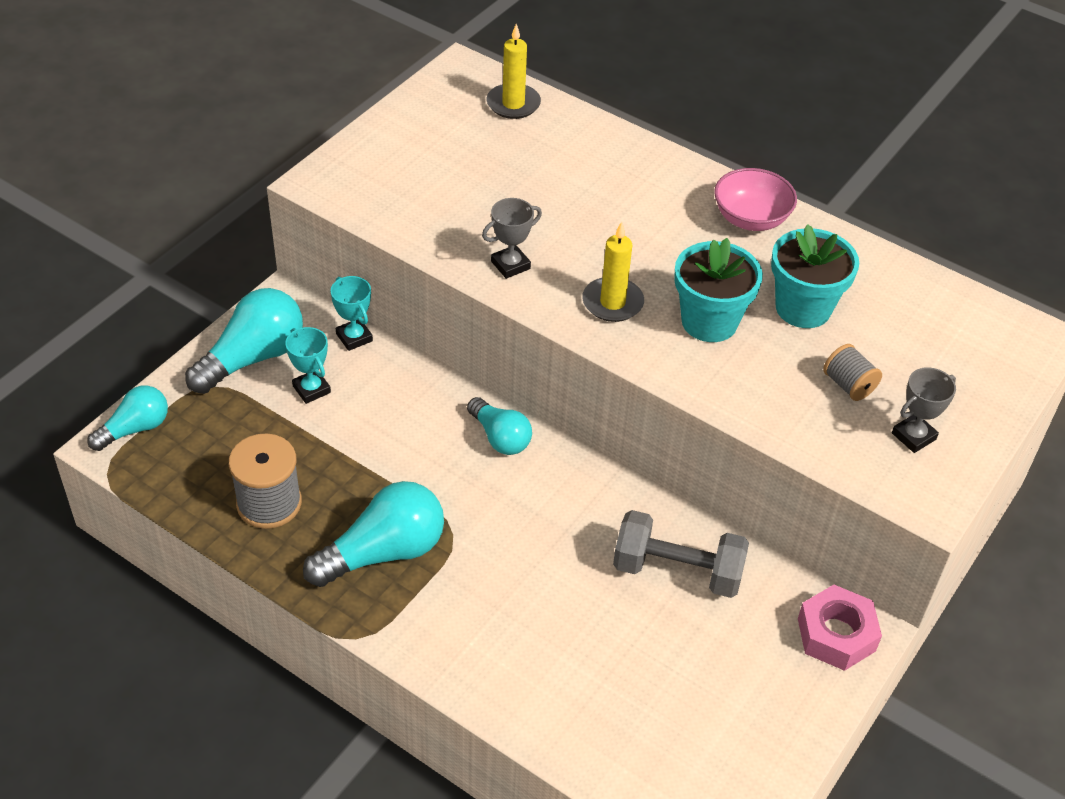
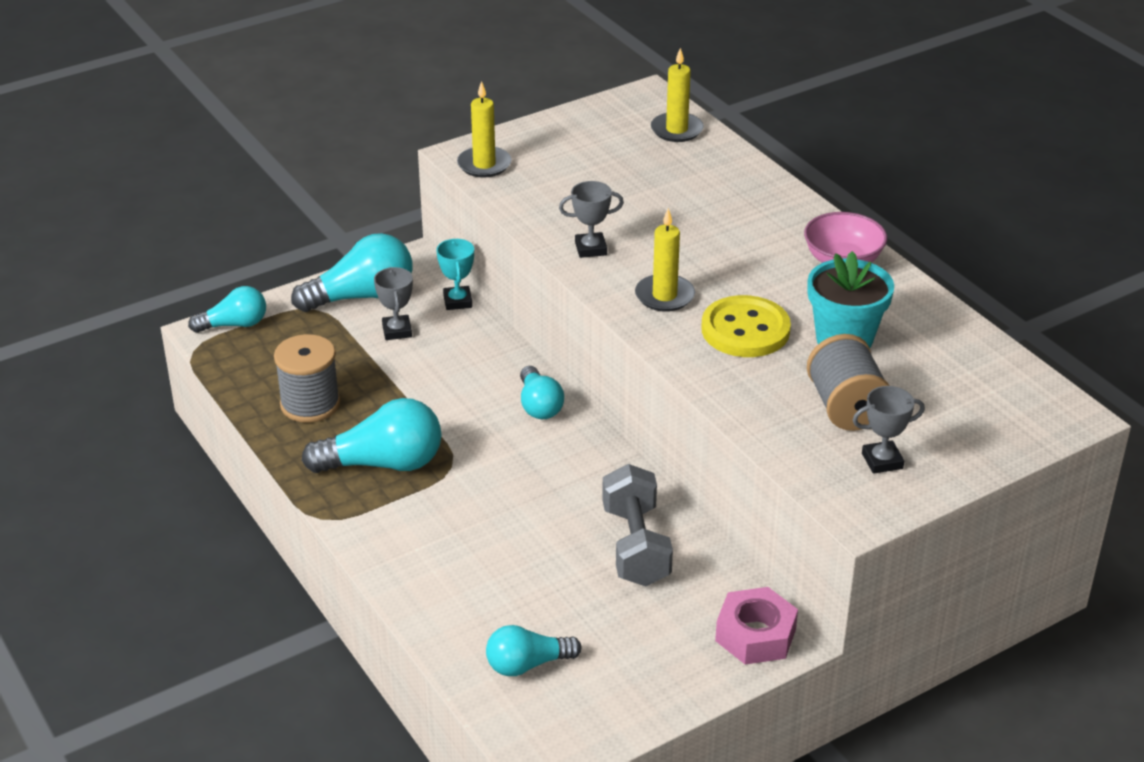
camera: 25 degrees right, 10 degrees down
turquoise trophy [285,327,331,404] -> grey trophy [374,267,413,340]
grey dumbbell [613,510,749,598] -> grey dumbbell turned 45 degrees clockwise [602,464,673,586]
turquoise flower pot [674,238,763,342] -> yellow button [701,295,791,357]
grey spool [823,344,882,401] -> grey spool [807,334,889,431], size x1.69
none -> yellow candle [457,81,511,178]
none -> turquoise light bulb [486,625,582,676]

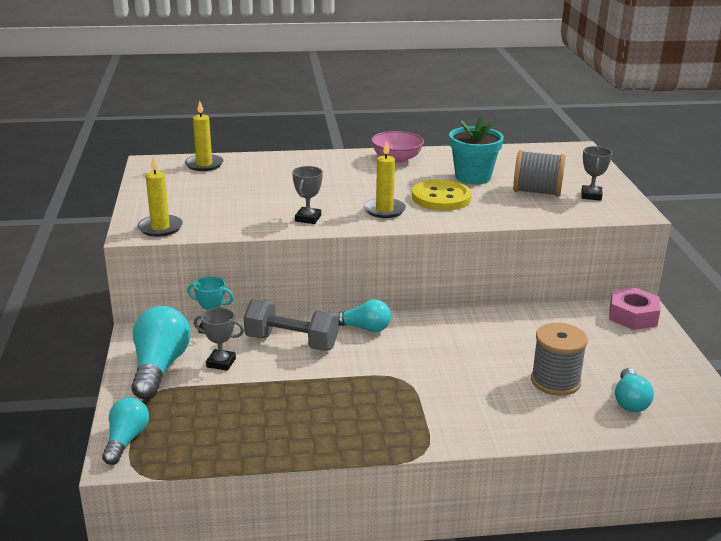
camera: 65 degrees left, 10 degrees down
grey spool [274,334,340,423] -> grey spool moved to [531,323,588,396]
turquoise light bulb [302,398,442,473] -> none
grey dumbbell [602,464,673,586] -> grey dumbbell moved to [244,299,338,351]

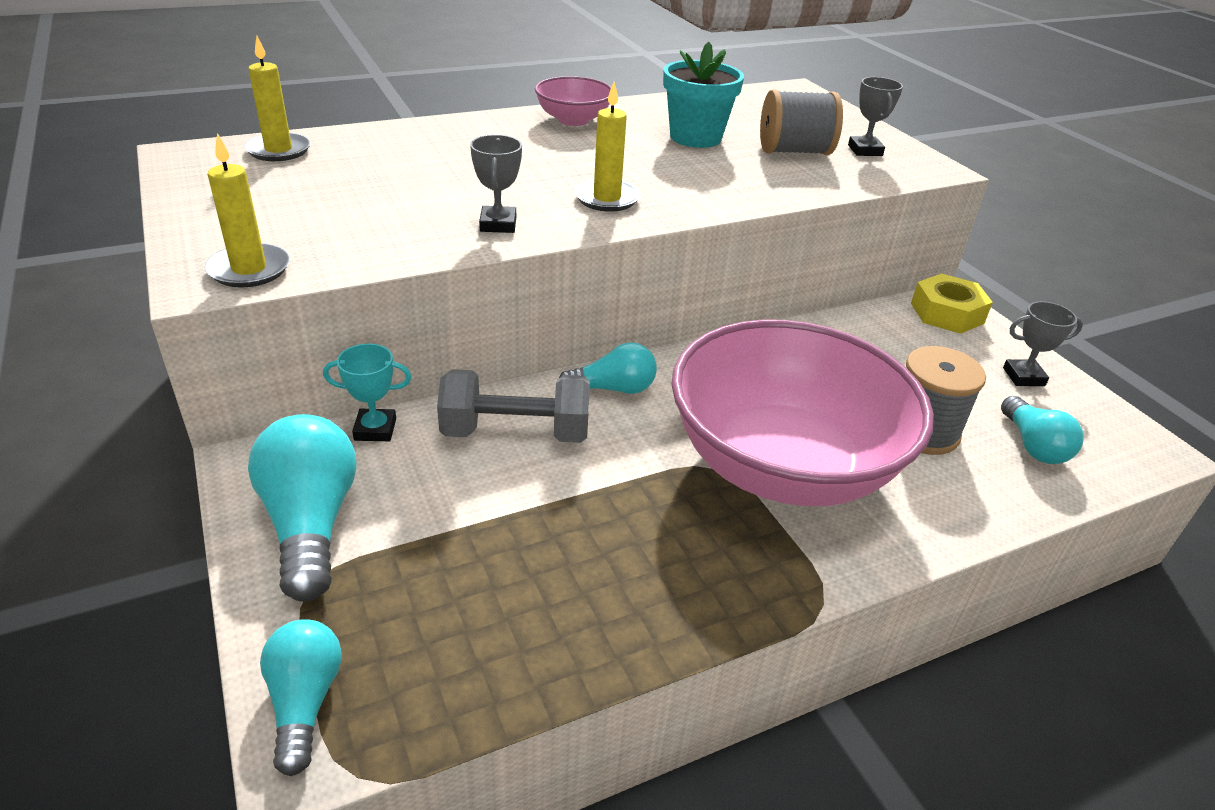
camera: 20 degrees left, 10 degrees up
grey trophy [194,308,244,371] -> grey trophy moved to [1003,301,1083,386]
yellow button [412,180,472,211] -> none
pink nut [609,288,660,330] -> yellow nut [911,273,993,334]
none -> pink bowl [671,320,934,506]

